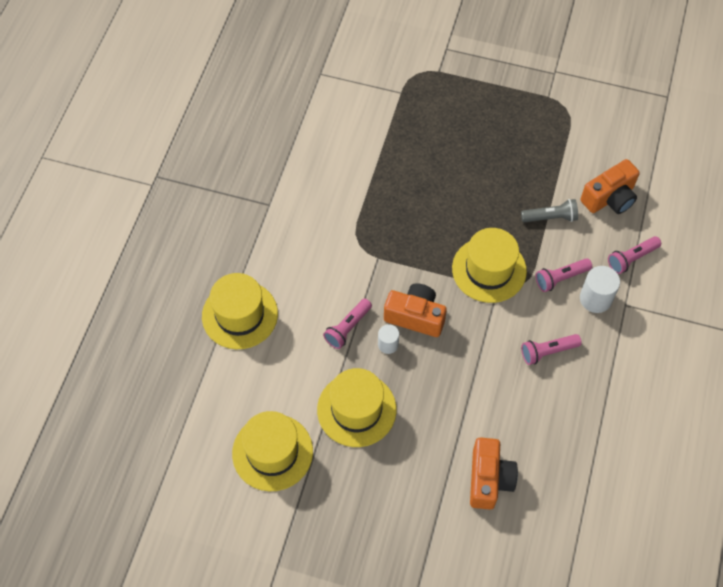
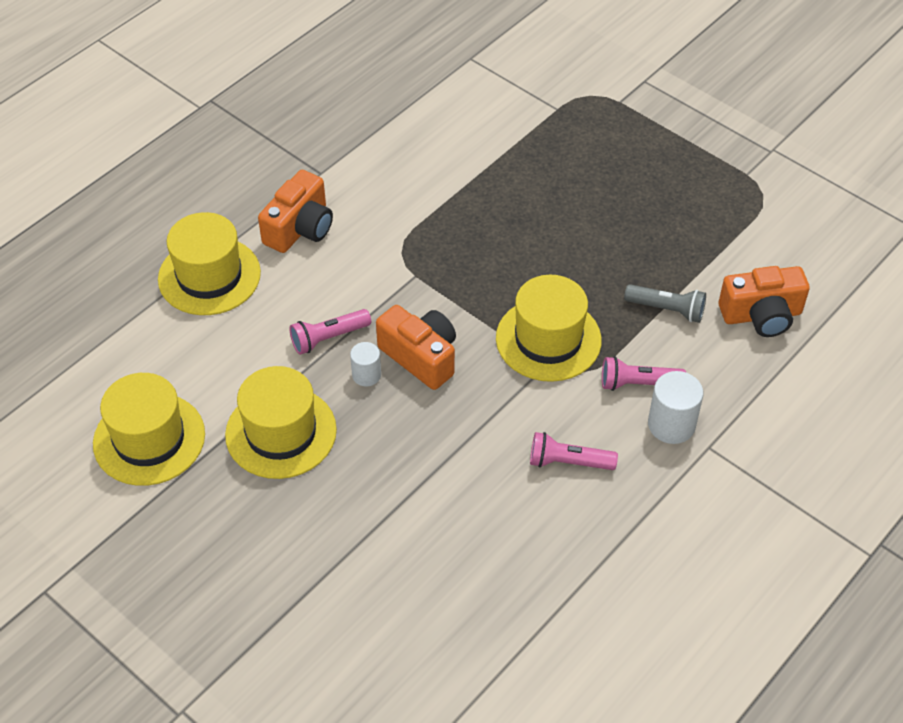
camera: 25 degrees right, 10 degrees down
orange camera [470,437,518,510] -> orange camera moved to [258,170,333,253]
pink flashlight [608,236,661,274] -> none

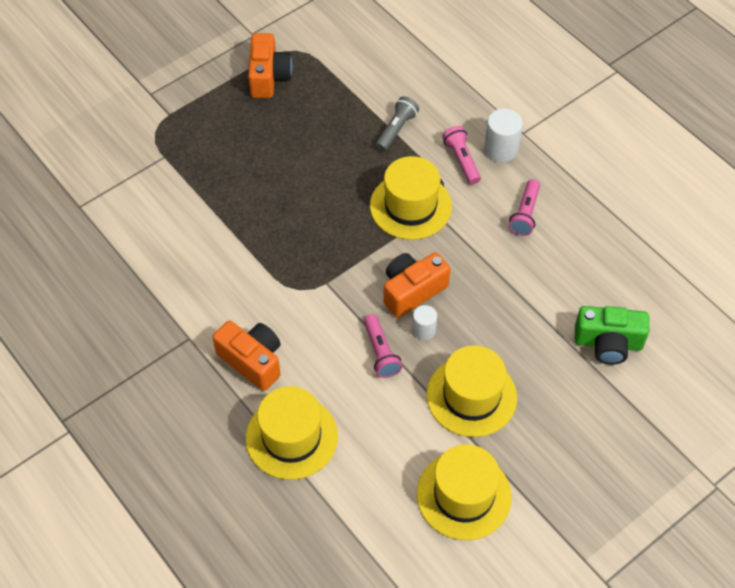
camera: 80 degrees left, 5 degrees up
pink flashlight [602,356,686,391] -> pink flashlight turned 150 degrees clockwise [442,126,481,184]
orange camera [719,266,810,337] -> orange camera moved to [248,33,293,98]
none -> green camera [575,306,649,365]

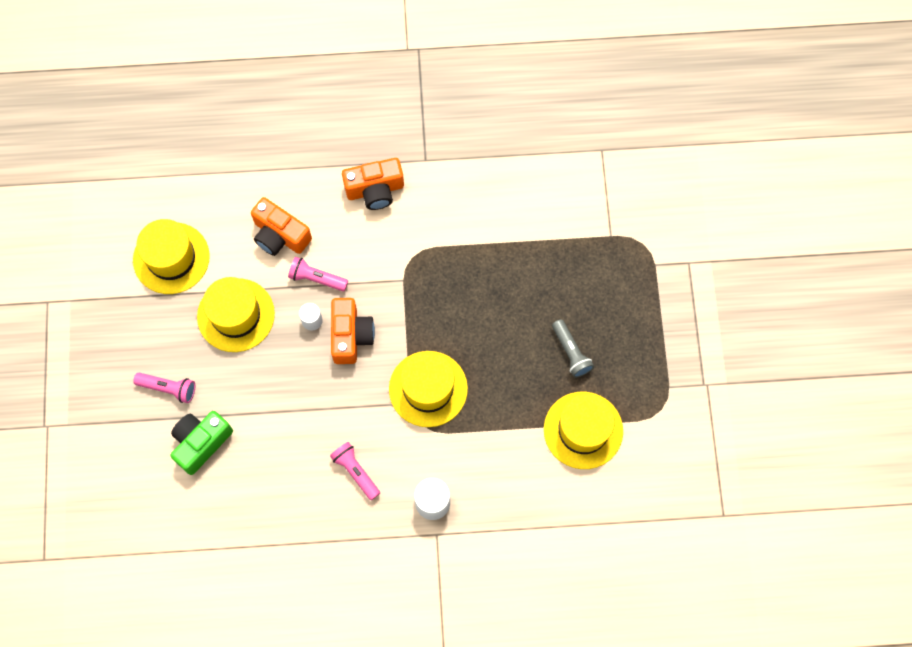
camera: 125 degrees right, 15 degrees up
yellow hat [246,386,338,480] -> yellow hat moved to [544,392,623,469]
orange camera [248,33,293,98] -> orange camera moved to [251,197,312,256]
grey flashlight [376,96,419,152] -> grey flashlight moved to [552,319,594,378]
pink flashlight [442,126,481,184] -> pink flashlight moved to [133,373,195,403]

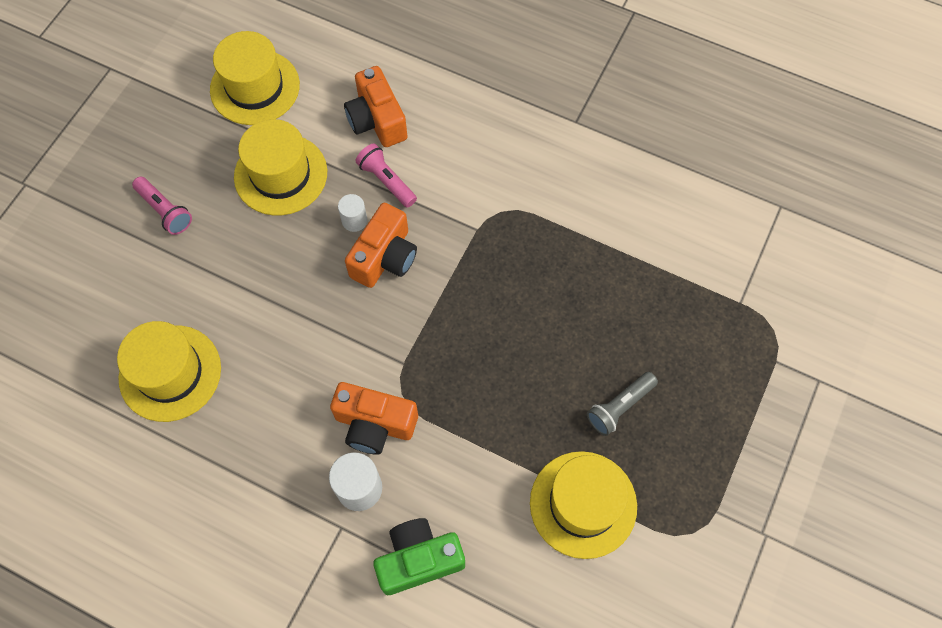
camera: 30 degrees right, 5 degrees down
green camera [171,411,233,475] -> green camera moved to [373,518,465,595]
pink flashlight [330,442,380,500] -> none
orange camera [342,158,404,210] -> orange camera moved to [330,382,418,455]
yellow hat [389,351,468,427] -> yellow hat moved to [117,321,221,422]
grey flashlight [552,319,594,378] -> grey flashlight turned 45 degrees clockwise [587,372,658,436]

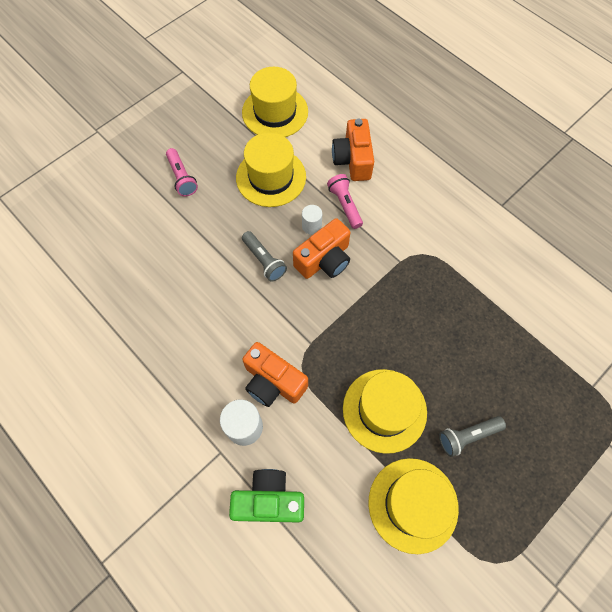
camera: 20 degrees right, 0 degrees up
yellow hat [117,321,221,422] -> yellow hat moved to [343,369,427,454]
none -> grey flashlight [242,231,287,282]

